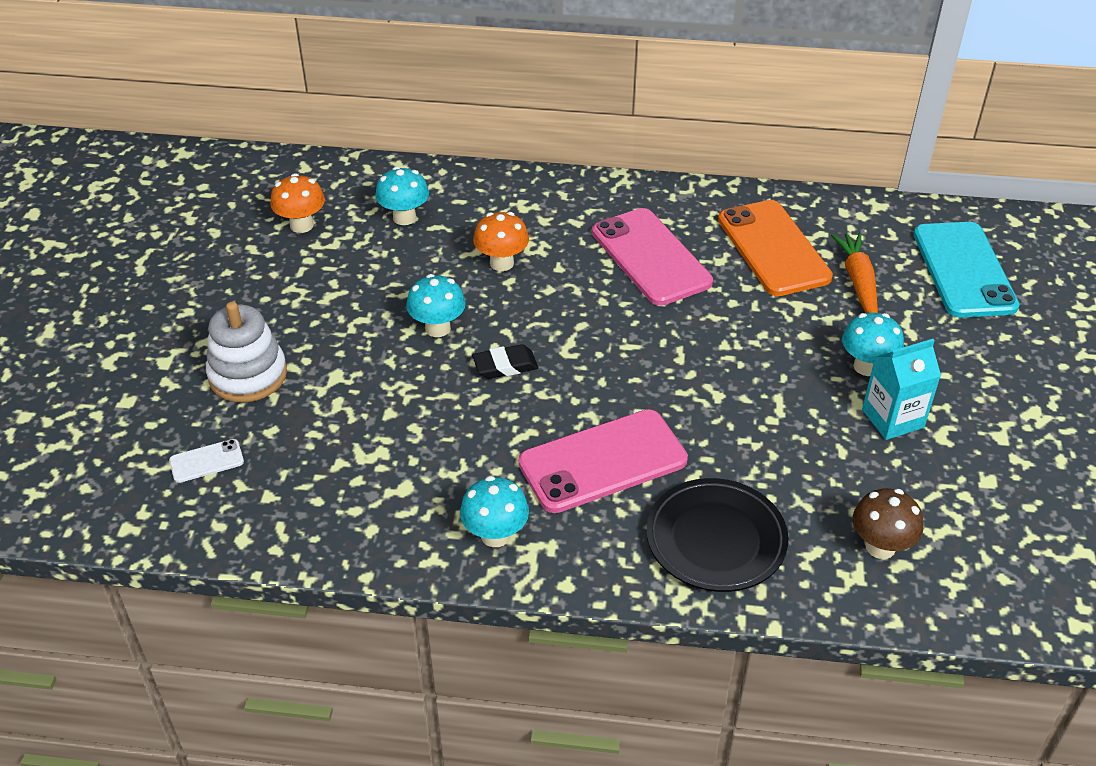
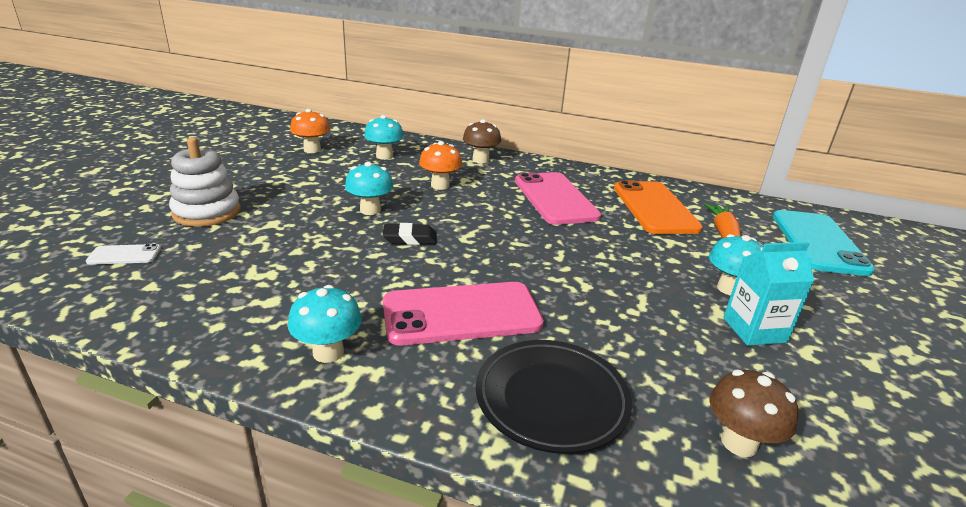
camera: 10 degrees right, 15 degrees down
none -> brown mushroom [463,119,501,163]

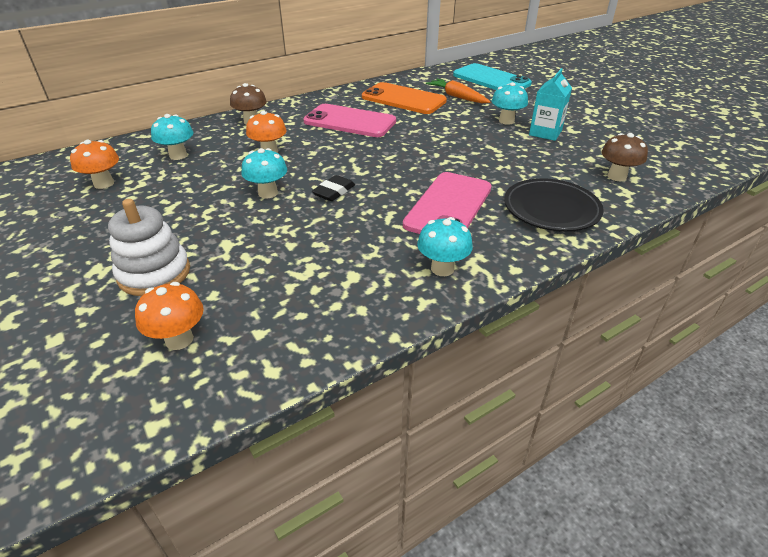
camera: 50 degrees left, 10 degrees up
white phone [86,244,161,265] -> orange mushroom [135,282,204,350]

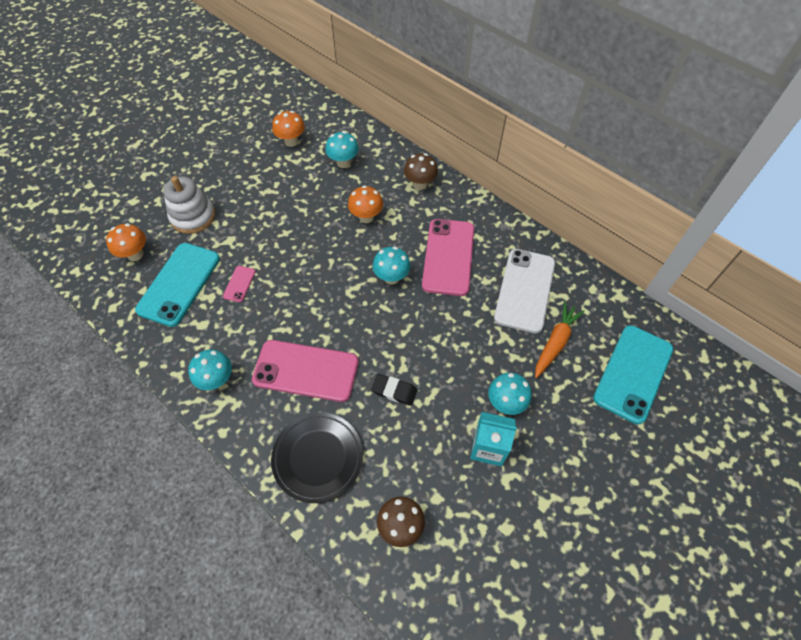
camera: 75 degrees right, 20 degrees up
turquoise mushroom [242,148,287,198] -> turquoise mushroom moved to [373,247,410,285]
black eraser [312,175,355,201] -> black eraser moved to [371,374,417,406]
orange phone [362,82,447,114] -> white phone [494,249,555,334]
none -> turquoise phone [135,243,220,327]
none -> pink phone [223,266,256,302]

